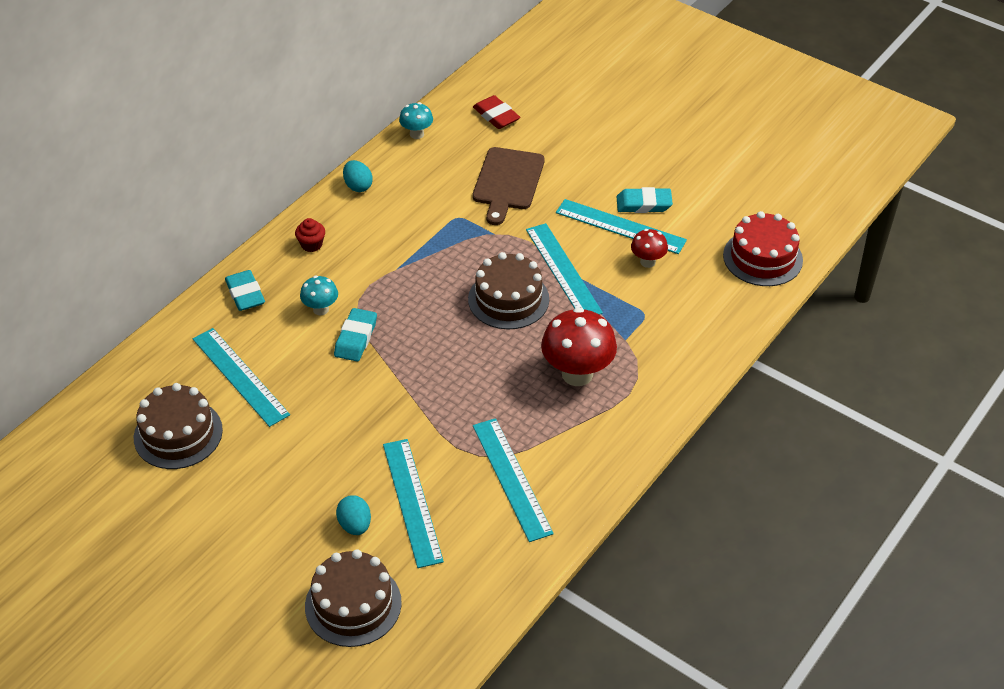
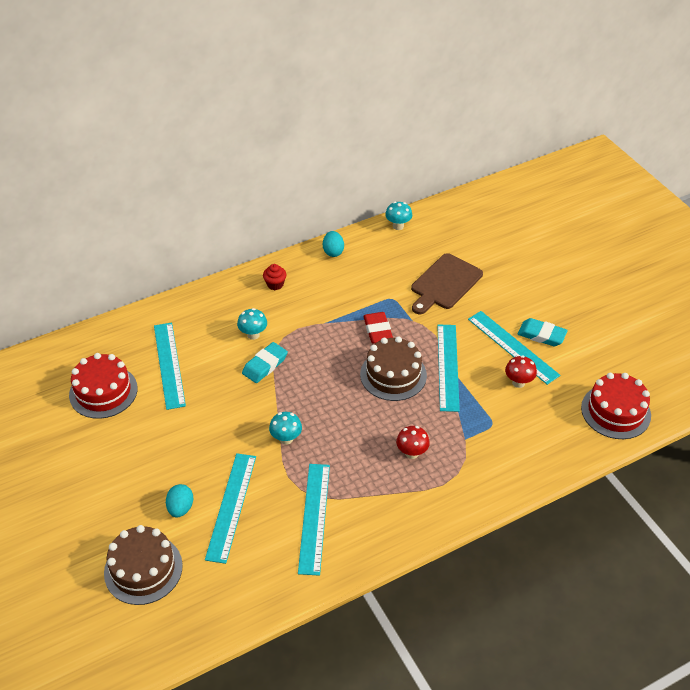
camera: 25 degrees right, 0 degrees up
brown cake [134,383,223,469] -> red cake [69,353,138,419]
turquoise eraser [225,270,265,311] -> none
red eraser [473,95,520,129] -> red eraser moved to [363,312,393,344]
red mushroom [541,307,617,386] -> red mushroom [396,426,430,459], size x0.53
none -> turquoise mushroom [269,412,302,445]

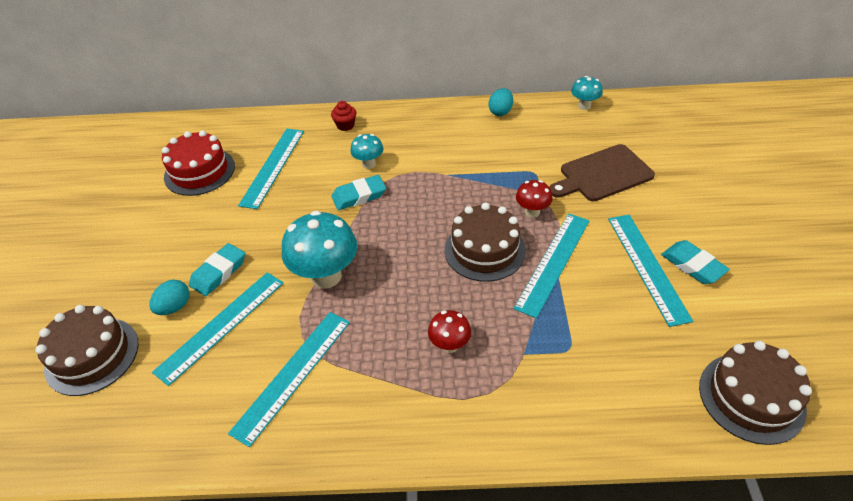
camera: 30 degrees right, 0 degrees up
red cupcake [263,264,286,290] -> red cupcake moved to [331,101,356,131]
turquoise mushroom [269,412,302,445] -> turquoise mushroom [282,211,357,289], size x1.89
red eraser [363,312,393,344] -> none
red mushroom [505,355,537,388] -> red mushroom moved to [516,180,553,218]
red cake [581,373,651,439] -> brown cake [699,341,812,445]
none -> turquoise eraser [189,243,245,296]

